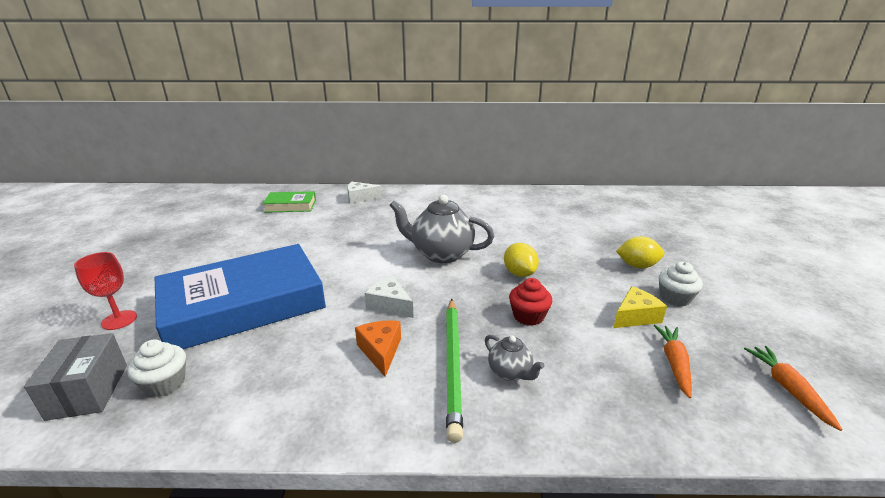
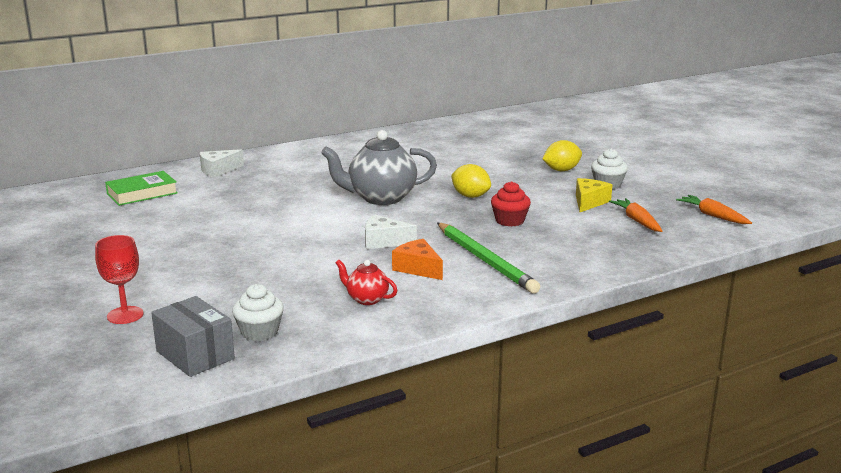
camera: 30 degrees left, 5 degrees down
blue book [155,244,326,349] -> none
grey teapot [485,335,545,381] -> none
none -> red teapot [336,260,398,305]

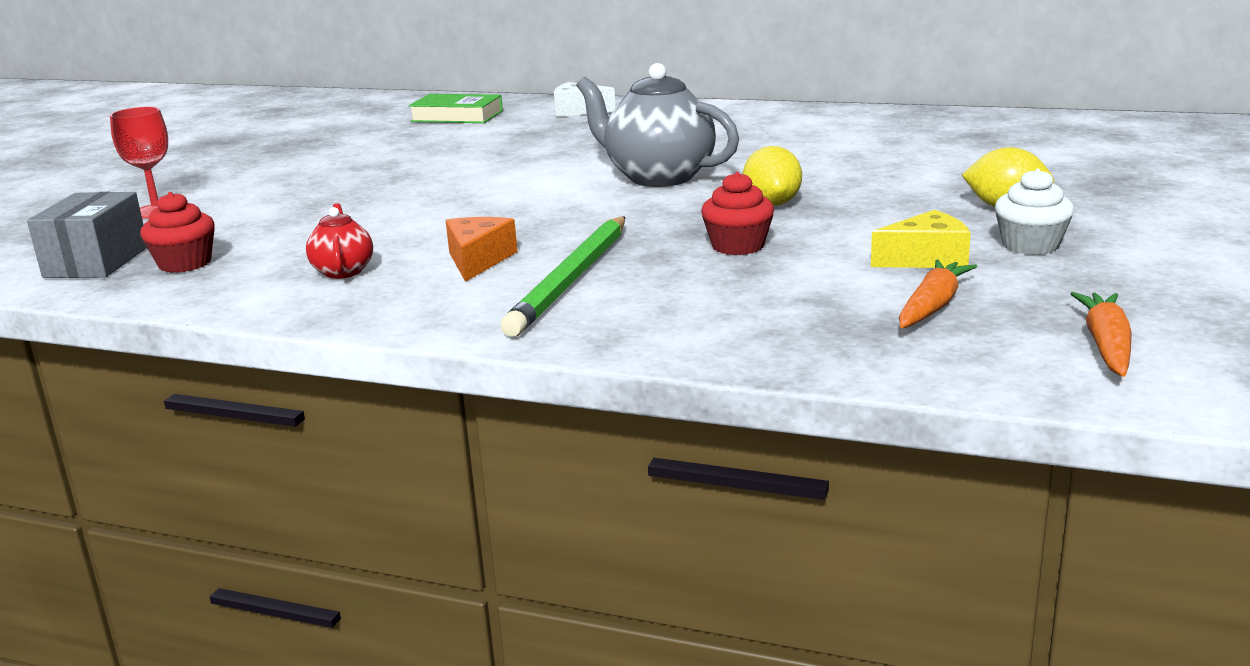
camera: 50 degrees right, 0 degrees up
white cupcake [232,284,284,341] -> red cupcake [140,192,215,273]
white cheese [365,215,417,249] -> none

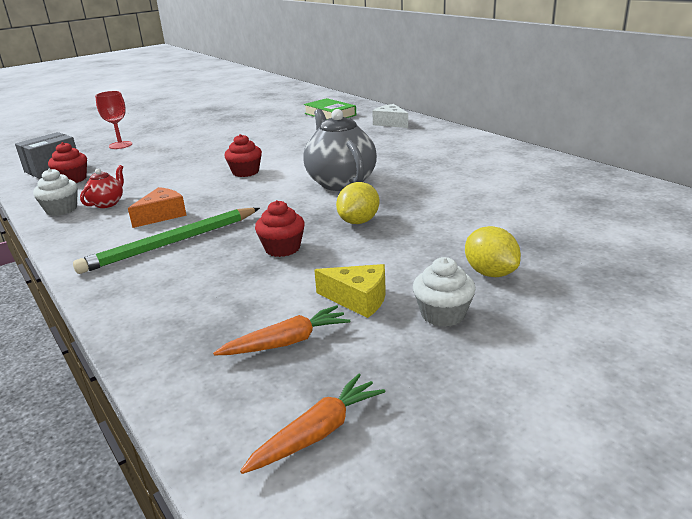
camera: 35 degrees right, 5 degrees up
none -> white cupcake [33,168,78,216]
none -> red cupcake [224,134,262,177]

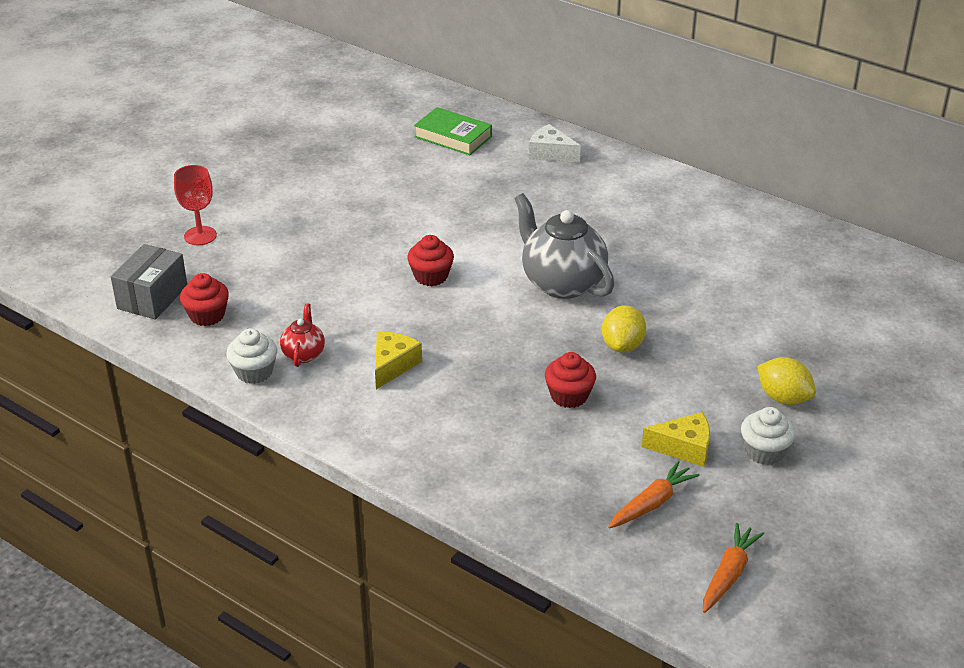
camera: 20 degrees left, 10 degrees up
green pencil [73,208,260,274] -> none
orange cheese [128,187,187,228] -> yellow cheese [375,331,422,389]

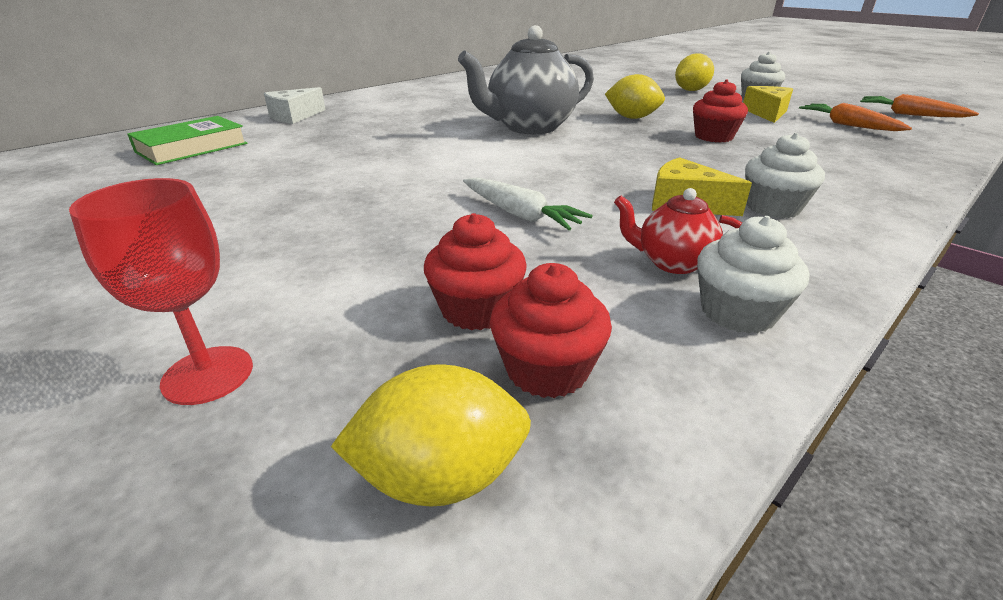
camera: 80 degrees left, 5 degrees down
grey box [111,244,187,319] -> yellow lemon [331,364,531,507]
red cupcake [407,235,454,286] -> red cupcake moved to [424,213,527,330]
none -> white carrot [463,178,593,230]
none -> white cupcake [745,133,825,218]

